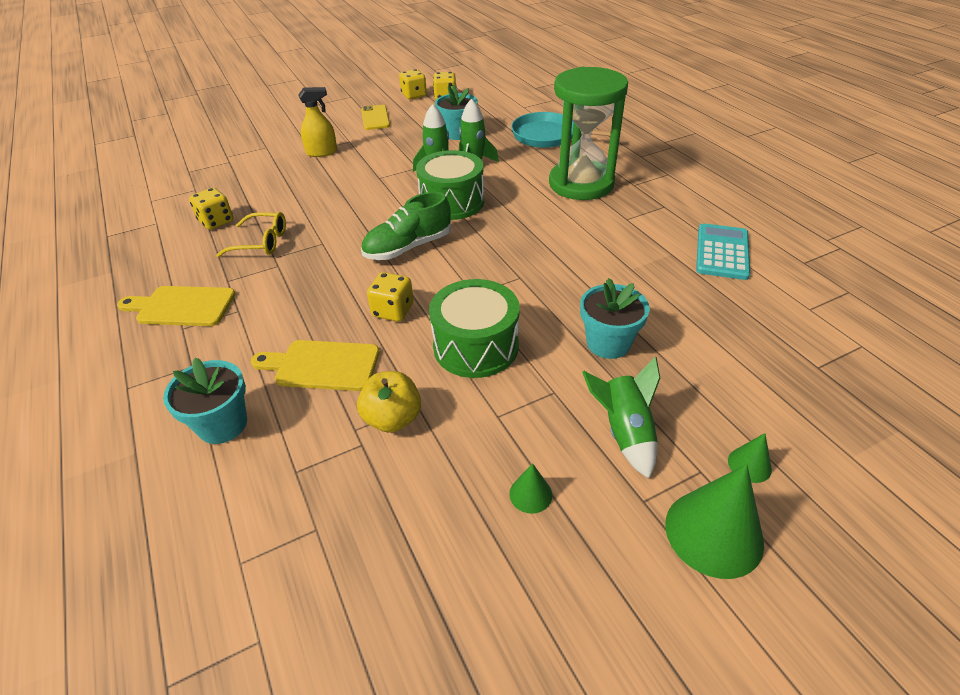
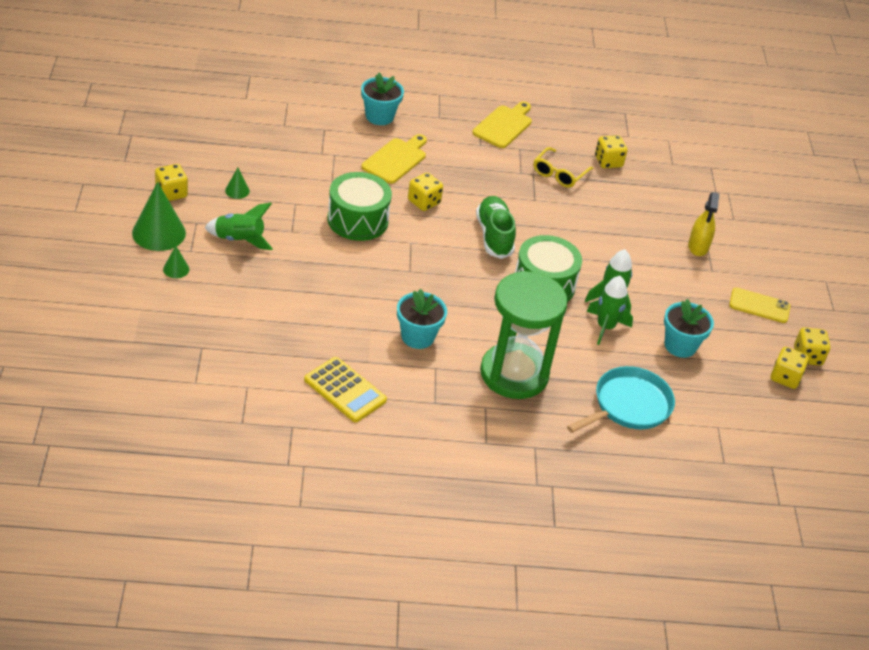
camera: 110 degrees right, 0 degrees up
yellow apple [357,371,421,433] -> none
turquoise flower pot [580,278,650,359] -> turquoise flower pot moved to [397,289,447,349]
turquoise calculator [696,223,750,280] -> yellow calculator [304,357,387,422]
none -> yellow dice [155,164,188,201]

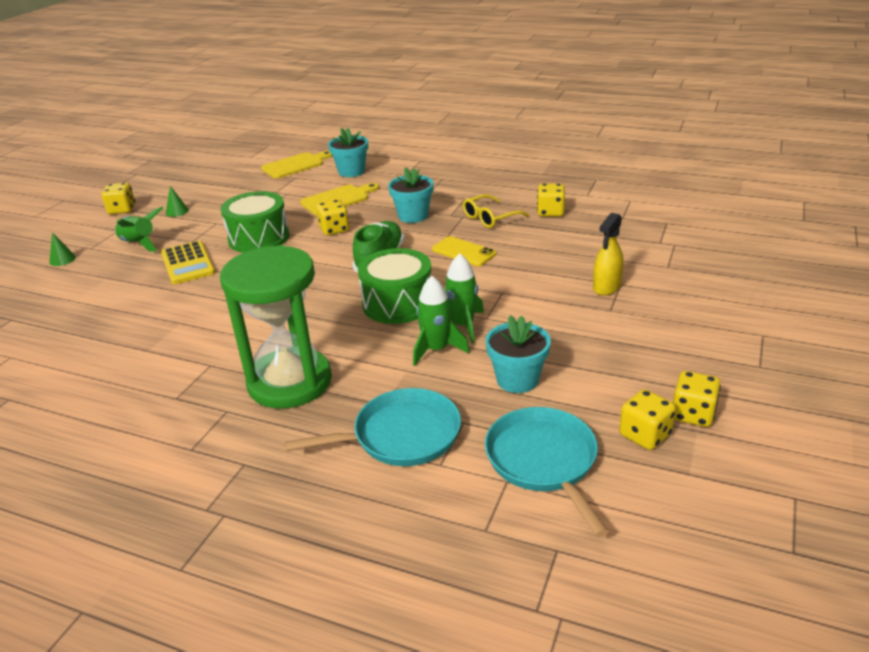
camera: 30 degrees right, 10 degrees down
green cone [132,182,186,251] -> none
yellow calculator [304,357,387,422] -> yellow calculator moved to [161,241,215,284]
turquoise flower pot [397,289,447,349] -> turquoise flower pot moved to [388,167,434,223]
yellow cutting board [472,101,532,148] -> yellow cutting board moved to [261,151,333,179]
yellow phone [729,288,790,323] -> yellow phone moved to [432,236,496,266]
none -> turquoise pan [485,407,609,537]

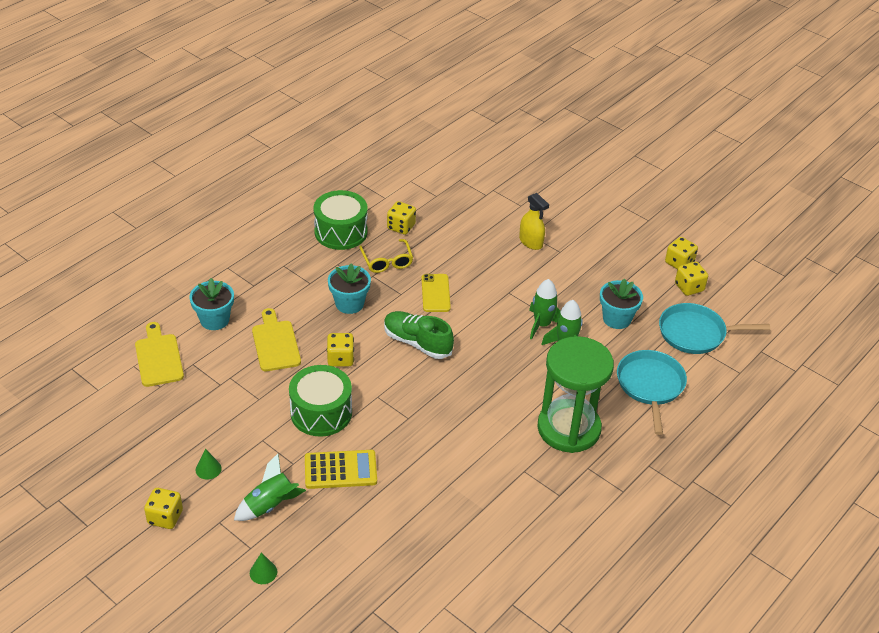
camera: 75 degrees left, 10 degrees up
green drum [358,248,431,324] -> green drum moved to [314,190,368,250]
yellow phone [432,236,496,266] -> yellow phone turned 60 degrees counterclockwise [422,274,451,312]

